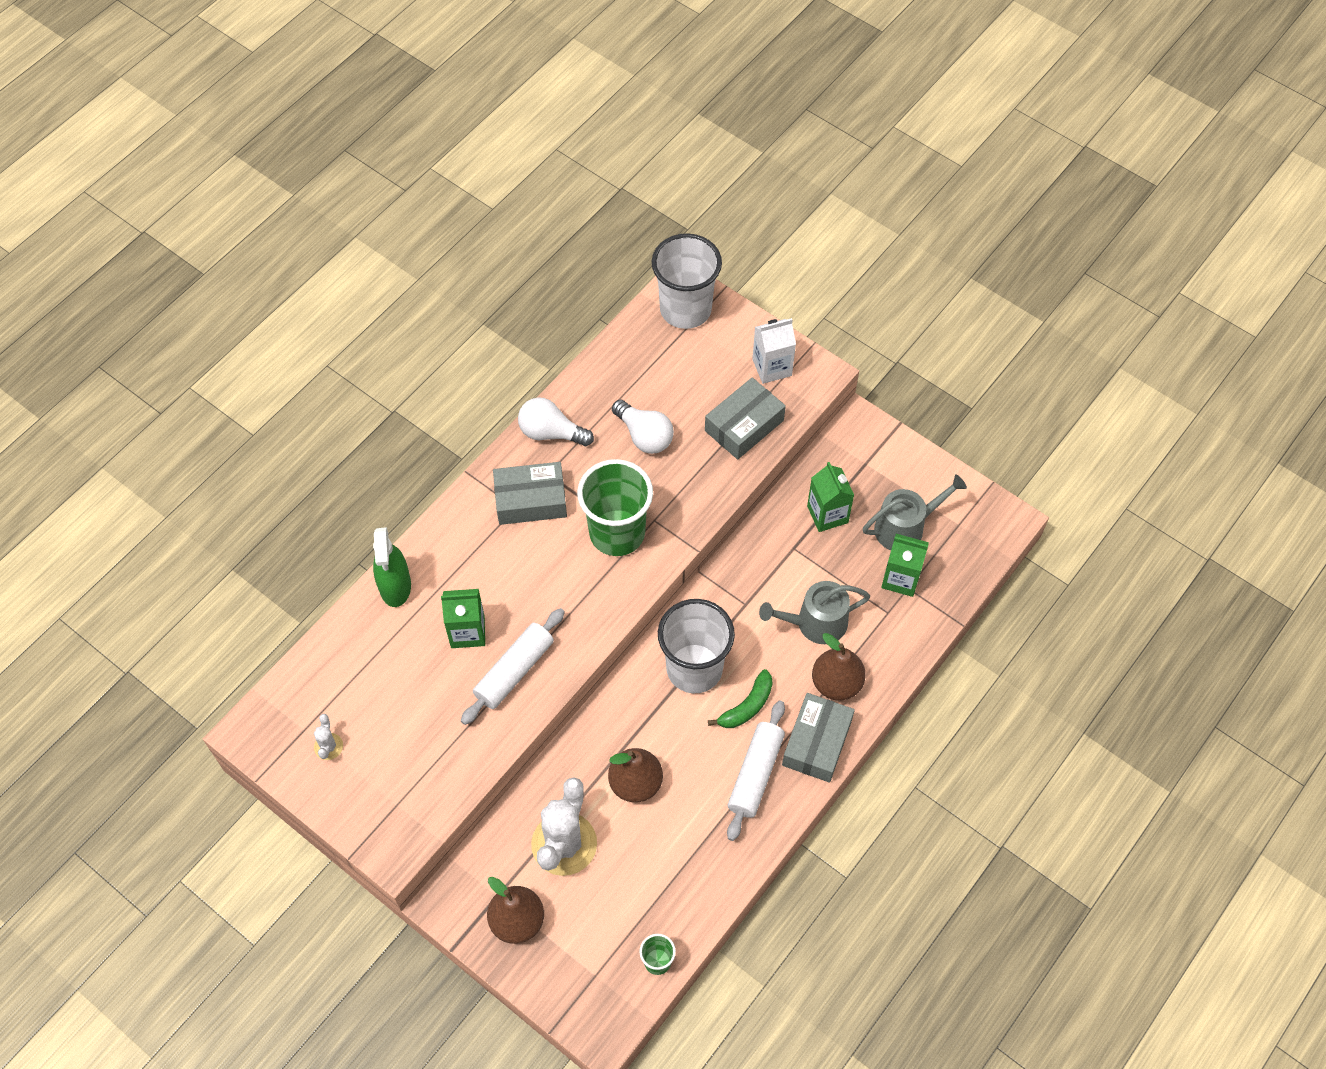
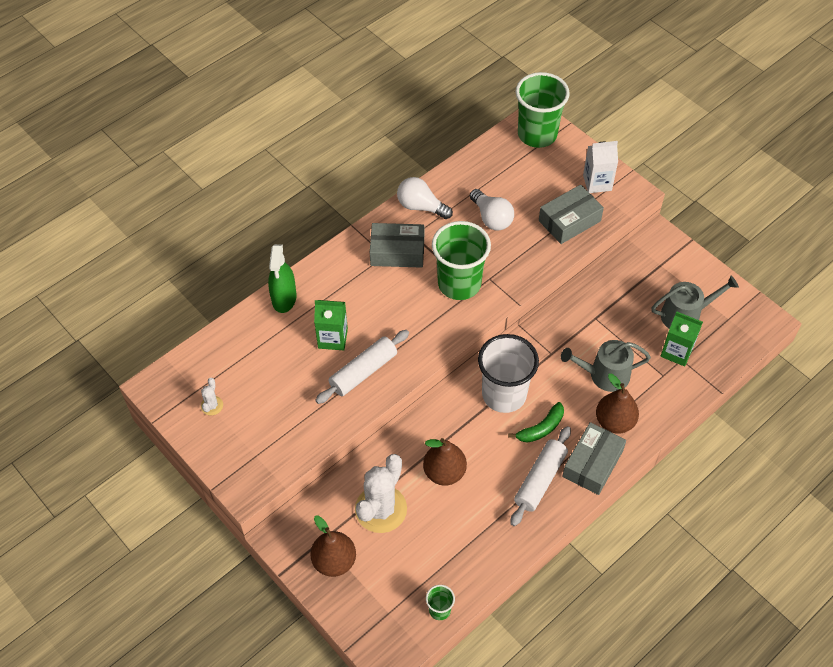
camera: 10 degrees right, 5 degrees down
white cup [652,233,722,329] -> green cup [515,72,570,148]
green carton [807,462,854,532] -> none

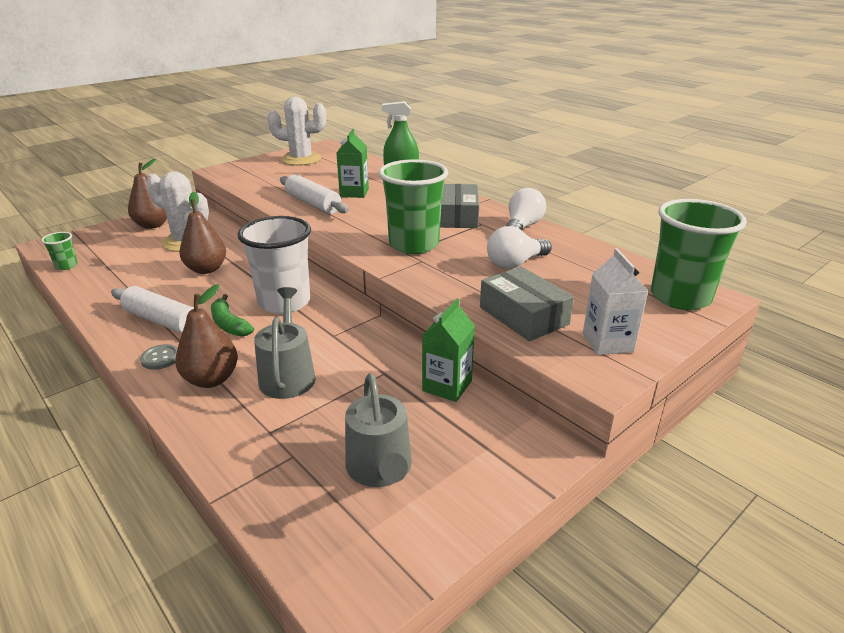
camera: 90 degrees right, 25 degrees down
white cactus [201,378,223,415] -> white cactus [267,97,326,166], size x2.26
grey box [562,422,626,495] -> grey button [140,344,178,370]
green carton [661,311,703,366] -> green carton moved to [422,299,475,402]

